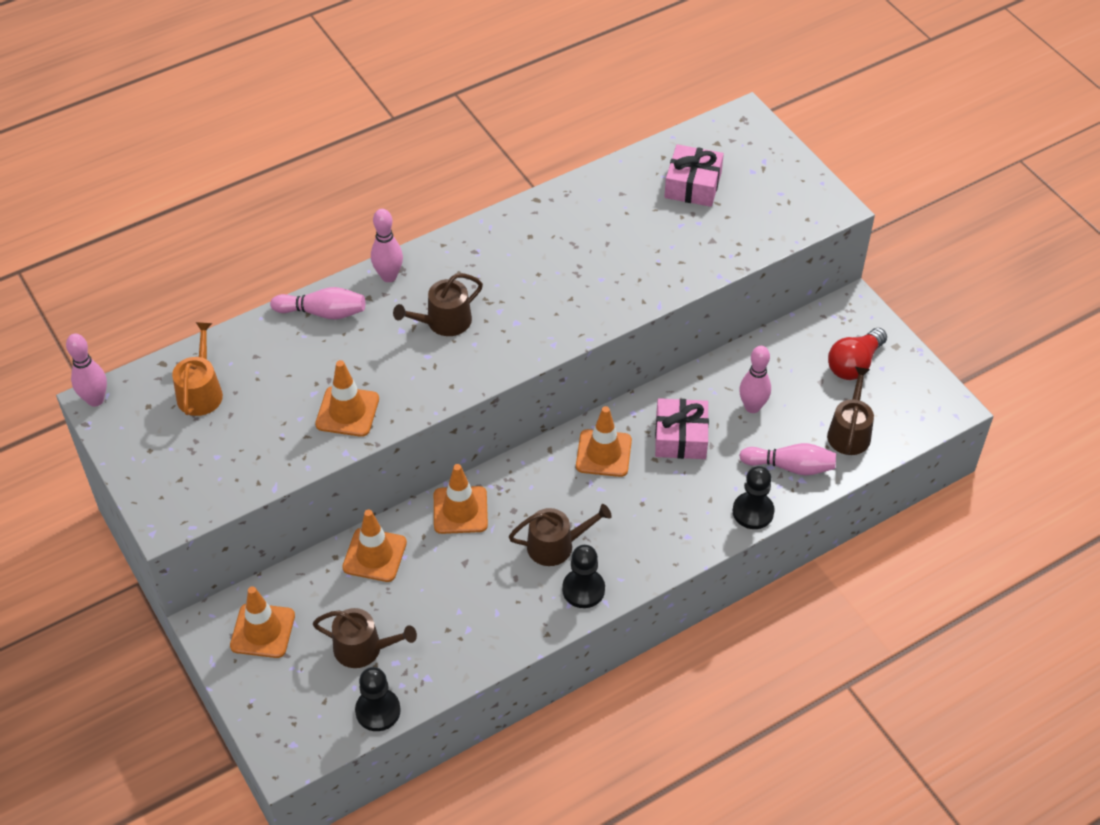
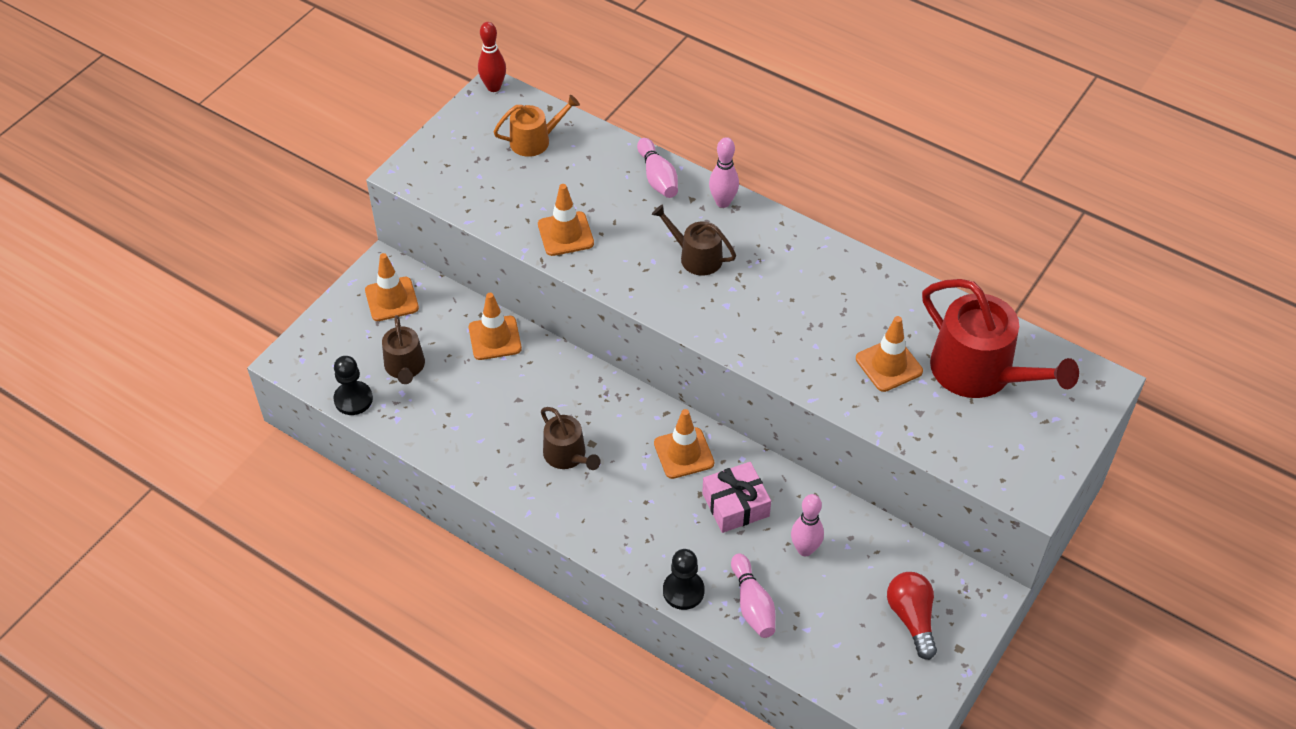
camera: 65 degrees right, 0 degrees up
pink bowling pin [66,334,107,407] -> red bowling pin [478,22,506,92]
orange traffic cone [434,464,488,534] -> orange traffic cone moved to [856,316,923,392]
black pawn [562,545,605,608] -> none
pink gift [664,144,724,207] -> red watering can [922,279,1079,398]
brown watering can [827,367,874,455] -> none
red light bulb [828,328,887,380] -> red light bulb turned 60 degrees clockwise [887,572,937,660]

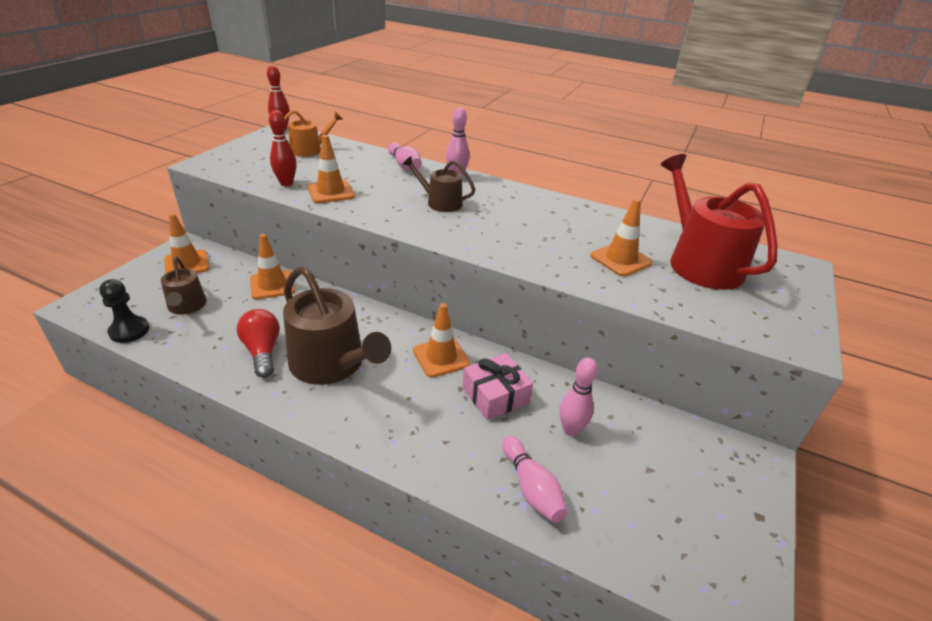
camera: 10 degrees left, 15 degrees down
brown watering can [541,407,601,470] -> brown watering can [283,266,391,385], size x1.83
black pawn [663,549,705,610] -> none
red light bulb [887,572,937,660] -> red light bulb moved to [237,309,280,378]
red watering can [922,279,1079,398] -> red watering can turned 150 degrees counterclockwise [661,154,778,290]
none -> red bowling pin [269,110,297,186]

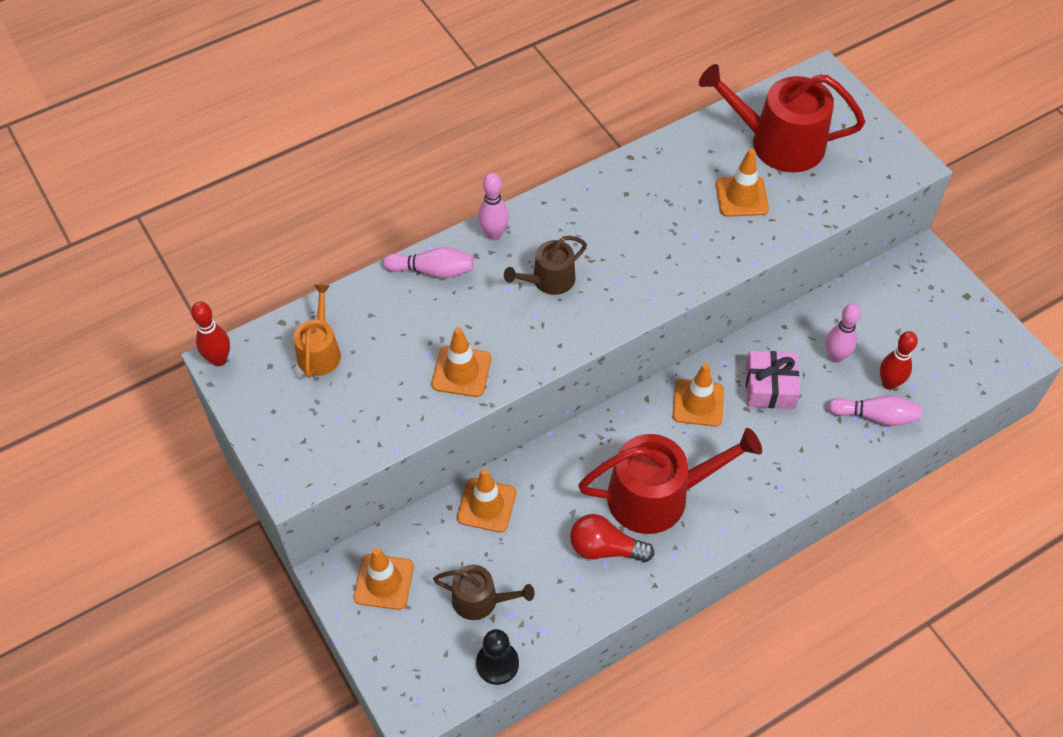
camera: 55 degrees left, 20 degrees up
red bowling pin [269,110,297,186] -> red bowling pin moved to [880,331,918,390]
brown watering can [283,266,391,385] -> red watering can [578,428,762,534]

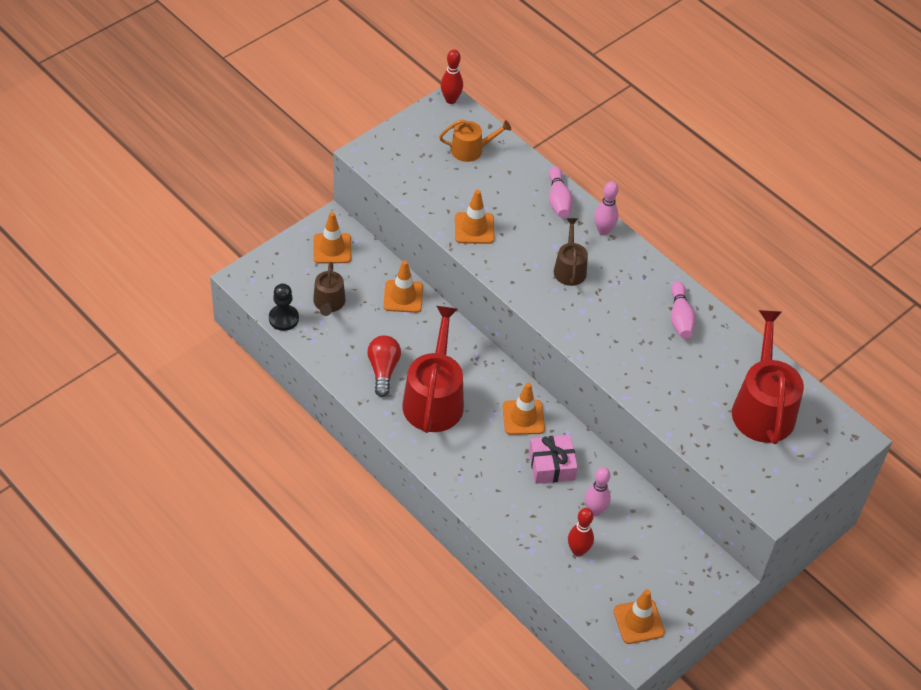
camera: 75 degrees right, 5 degrees down
brown watering can [504,236,587,295] -> brown watering can turned 45 degrees clockwise [554,218,588,286]
red watering can [578,428,762,534] -> red watering can turned 150 degrees counterclockwise [402,306,464,433]
orange traffic cone [716,148,769,217] -> orange traffic cone moved to [613,589,665,644]
pink bowling pin [827,395,922,426] -> pink bowling pin moved to [671,281,696,339]

